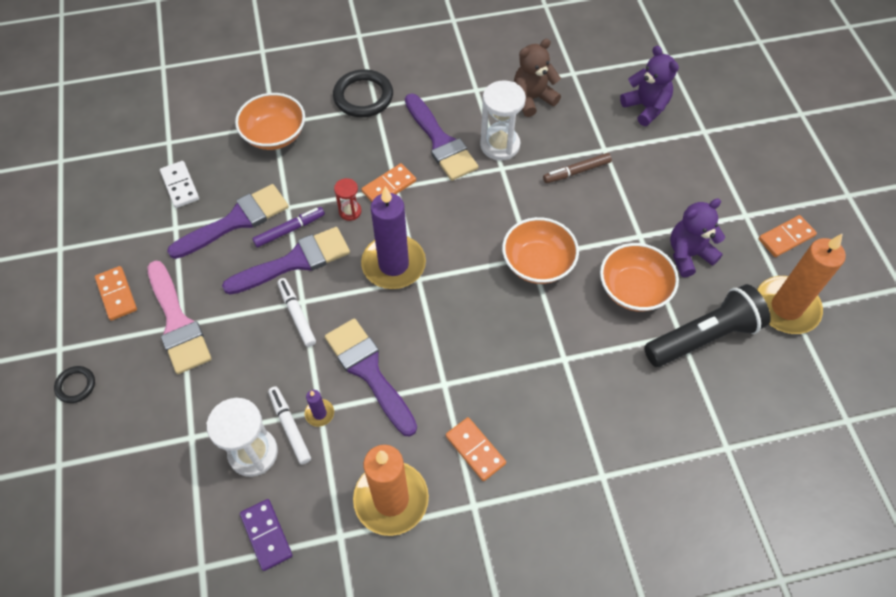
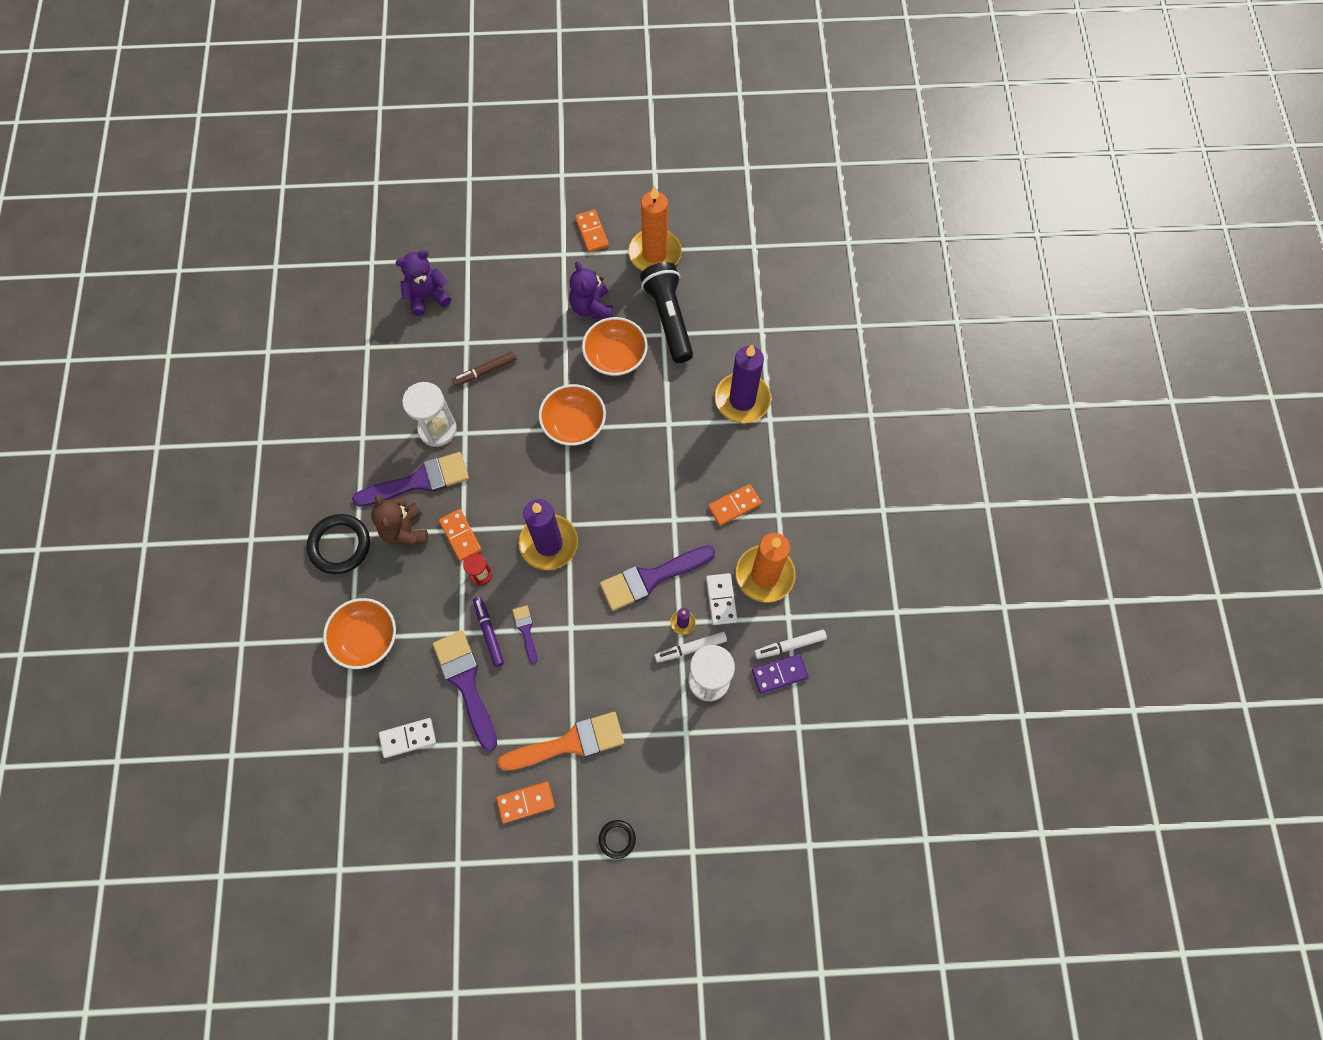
camera: 80 degrees left, 10 degrees up
pink brush [148,260,211,374] -> orange brush [497,712,624,771]
purple brush [222,227,350,295] -> purple brush [513,605,537,664], size x0.49
white marker [277,278,316,347] -> white marker moved to [754,630,827,659]
brown teddy bear [514,39,561,117] -> brown teddy bear moved to [371,494,428,545]
brown marker [543,153,612,183] -> brown marker turned 75 degrees clockwise [452,351,516,386]
none -> white domino [706,573,737,625]
none -> purple candle [715,345,771,423]

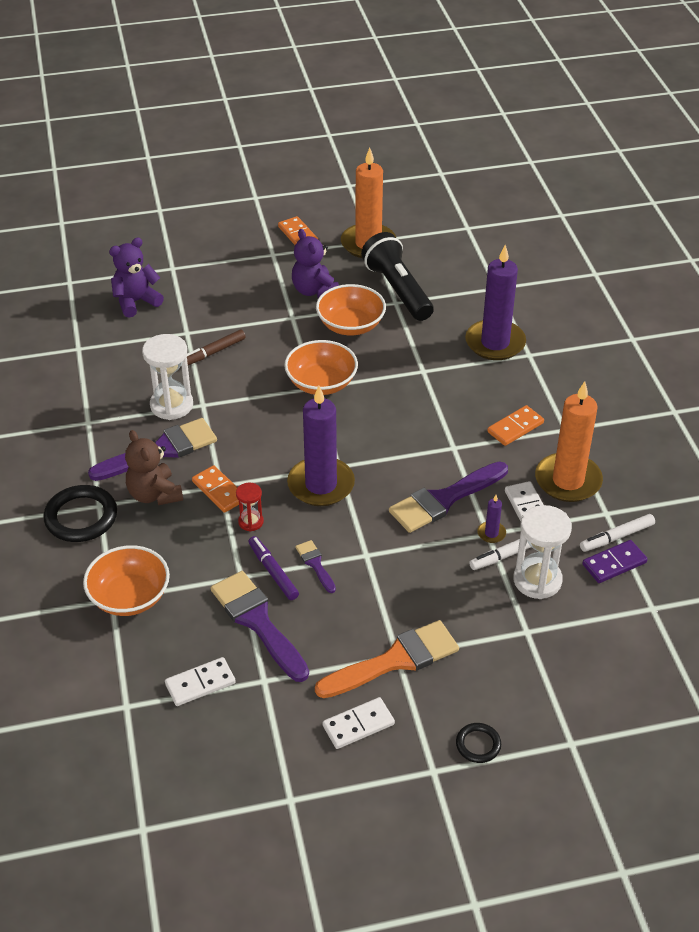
camera: 10 degrees left, 25 degrees down
orange domino [496,781,555,823] -> white domino [322,697,395,749]

